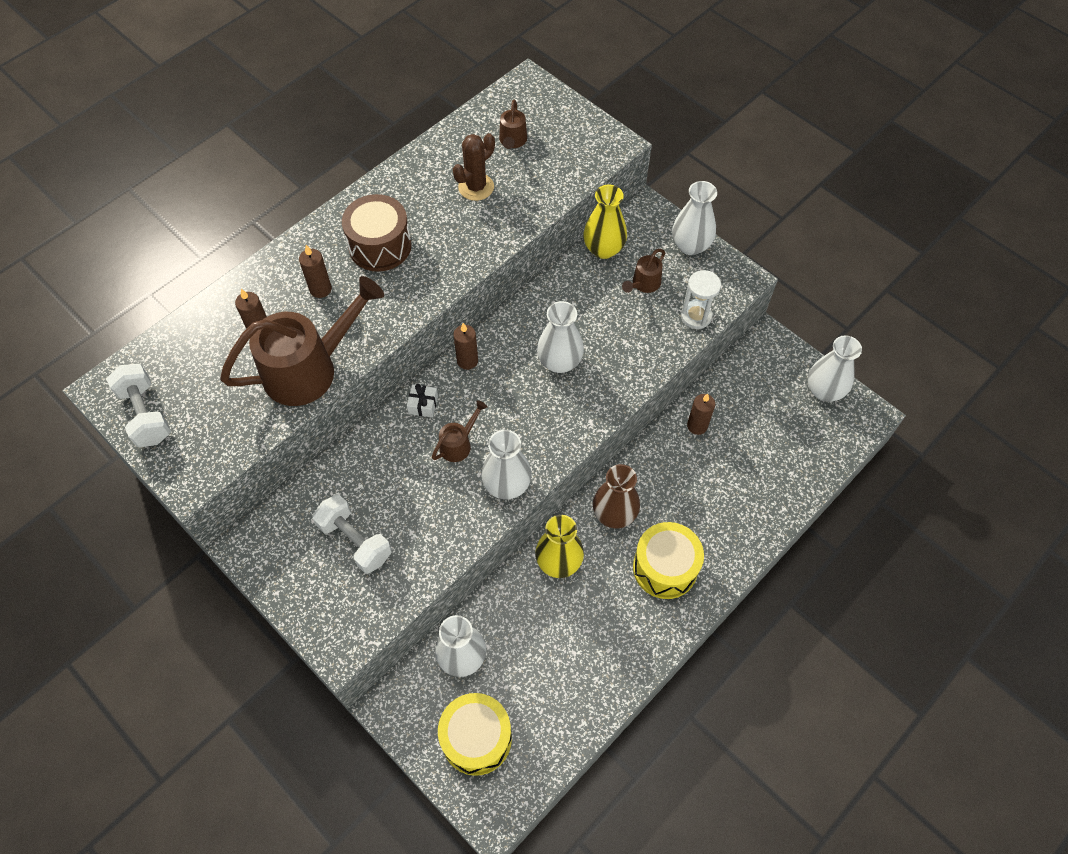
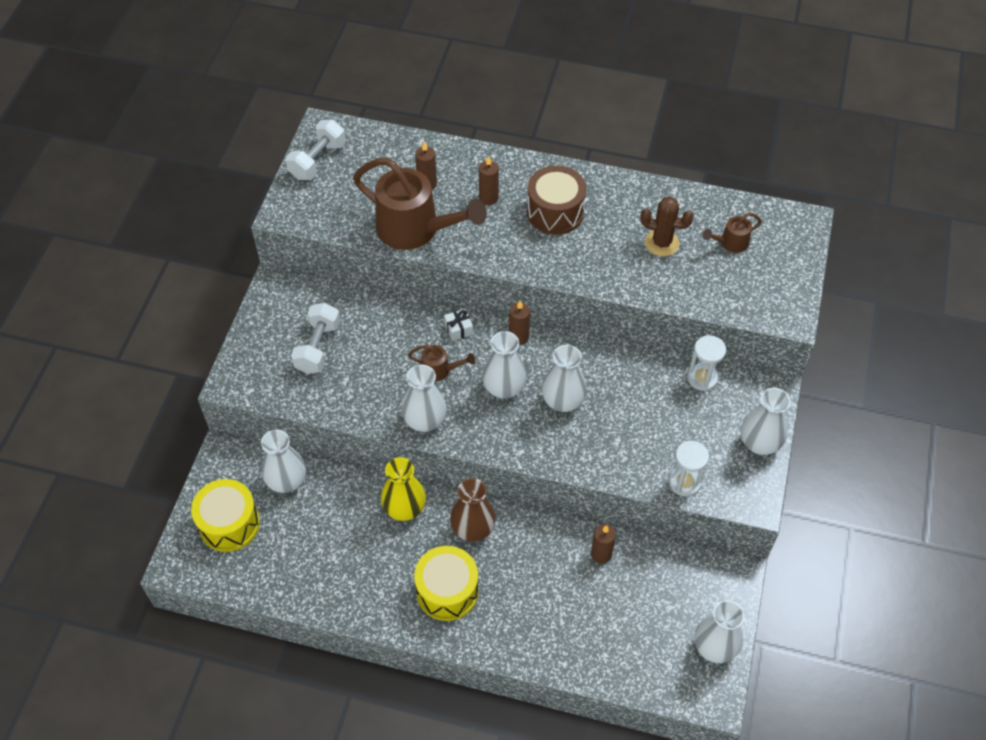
camera: 60 degrees right, 5 degrees down
yellow vase [583,185,627,259] -> white hourglass [687,335,726,391]
brown watering can [622,249,665,293] -> none
none -> white vase [482,331,527,399]

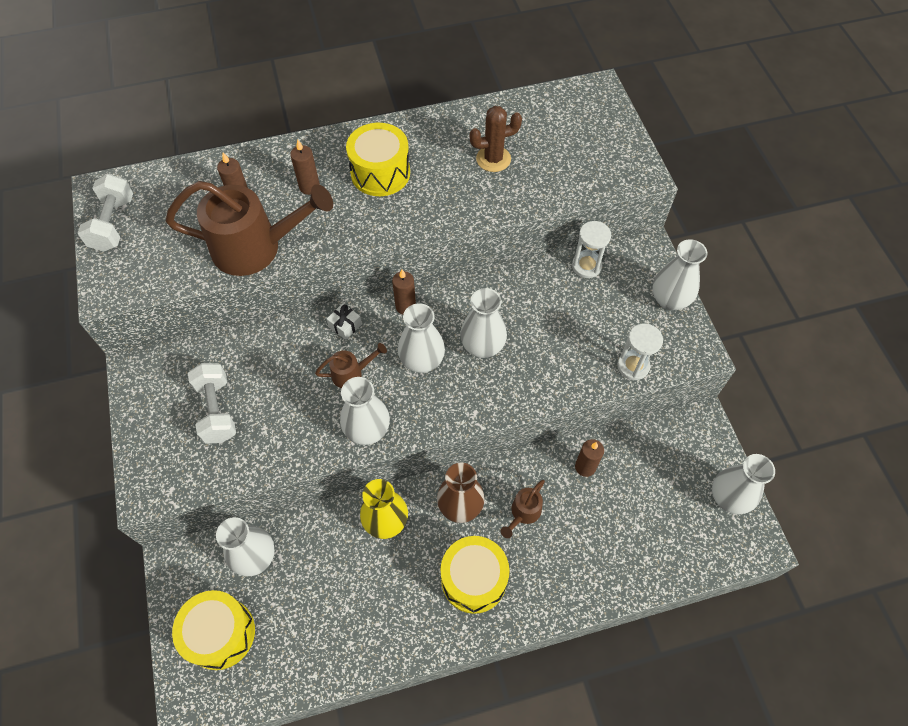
camera: 30 degrees left, 5 degrees up
brown drum [527,166,586,235] -> yellow drum [346,123,410,196]
brown watering can [702,213,762,253] -> brown watering can moved to [501,480,545,538]

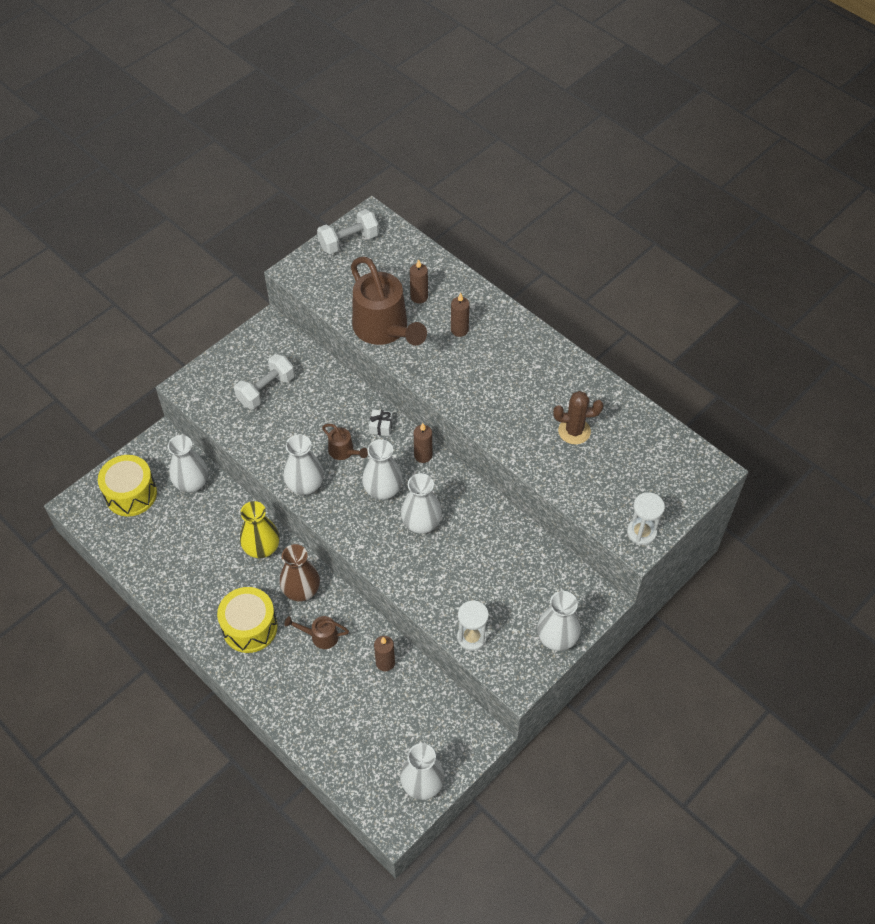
camera: 60 degrees right, 5 degrees down
yellow drum [346,123,410,196] -> none
brown cactus [469,106,522,172] -> brown cactus turned 45 degrees counterclockwise [553,391,603,445]
white hourglass [572,221,611,278] -> white hourglass moved to [627,492,665,545]

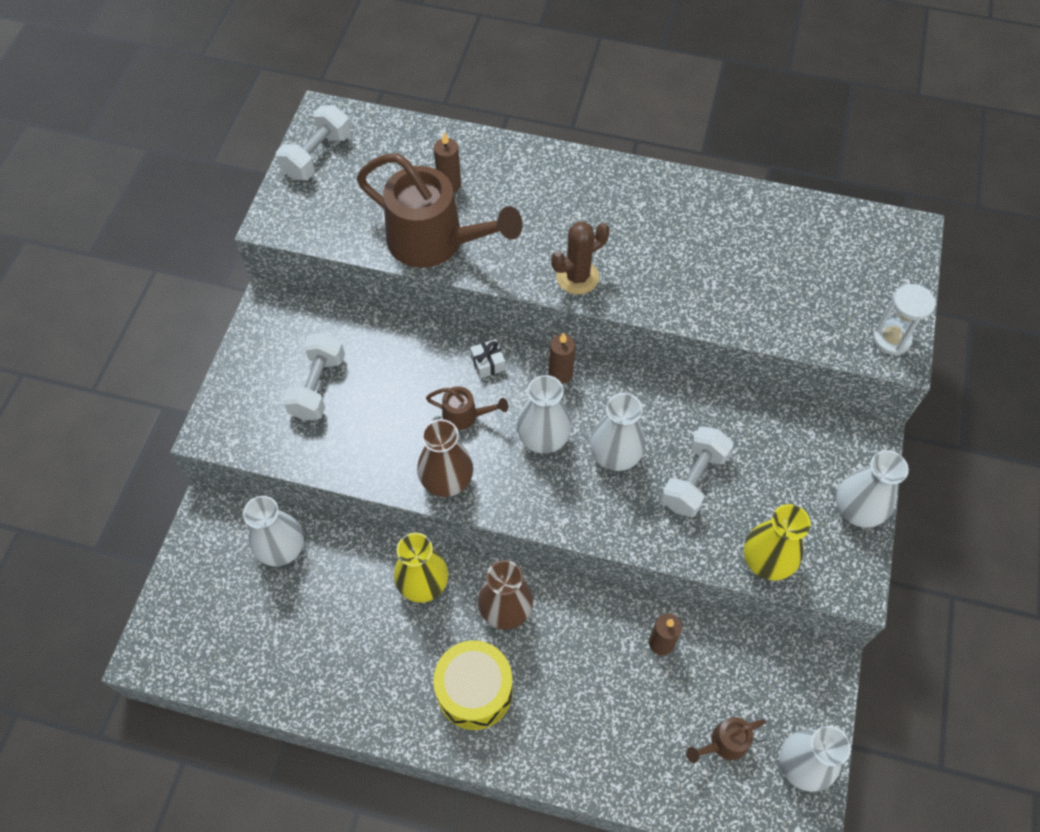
camera: 30 degrees left, 5 degrees up
yellow drum [98,455,157,517] -> none
white vase [283,434,324,495] -> brown vase [417,419,473,497]
brown watering can [284,616,349,649] -> brown watering can moved to [686,717,766,763]
brown candle [451,293,470,337] -> none
white hourglass [457,600,489,651] -> yellow vase [744,504,811,581]
brown cactus [553,391,603,445] -> brown cactus moved to [551,221,610,295]
none -> white dumbbell [661,426,734,517]

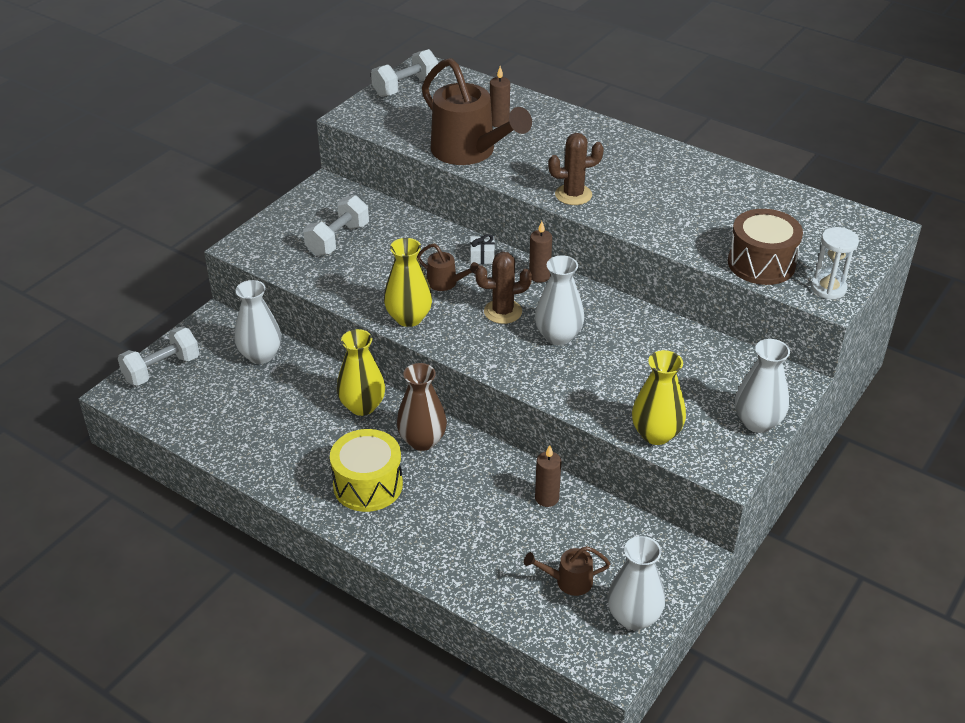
camera: 20 degrees right, 20 degrees down
brown vase [417,419,473,497] -> yellow vase [384,238,432,327]
white vase [517,375,571,454] -> brown cactus [475,252,532,324]
white dumbbell [661,426,734,517] -> white dumbbell moved to [118,327,199,386]
none -> brown drum [728,209,803,285]

